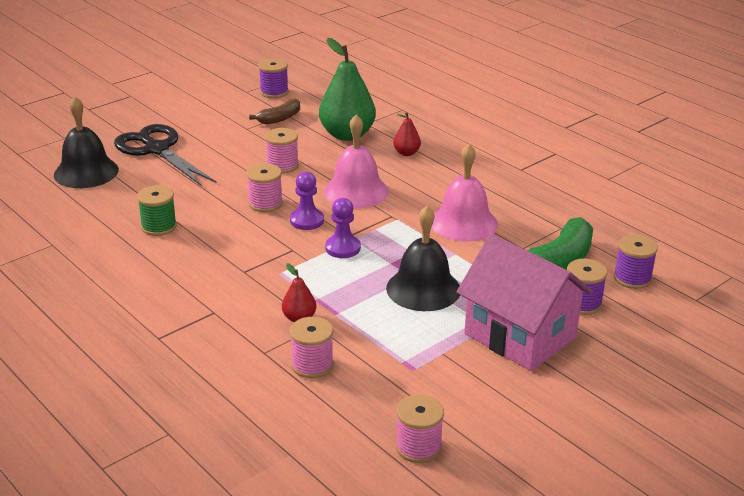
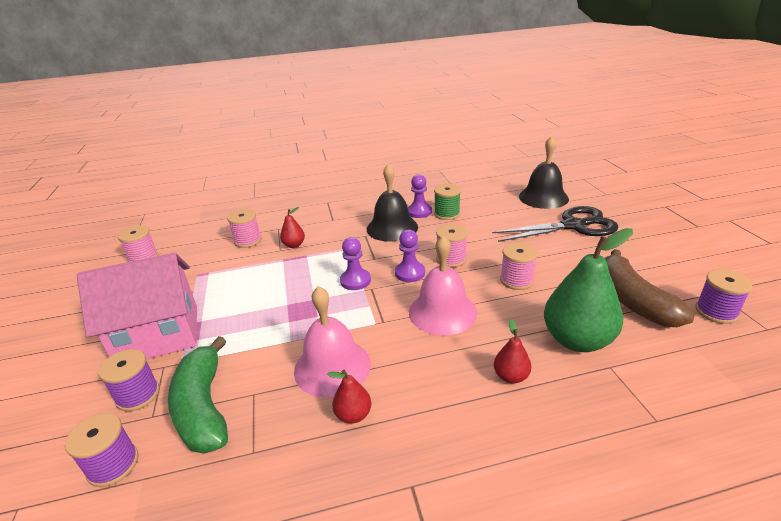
camera: 120 degrees right, 0 degrees up
brown banana [249,99,300,125] -> brown banana [605,249,695,327], size x1.73
black bell [386,205,460,311] -> black bell moved to [367,164,418,242]
none -> red pear [327,370,372,424]
none -> purple pawn [408,174,432,218]

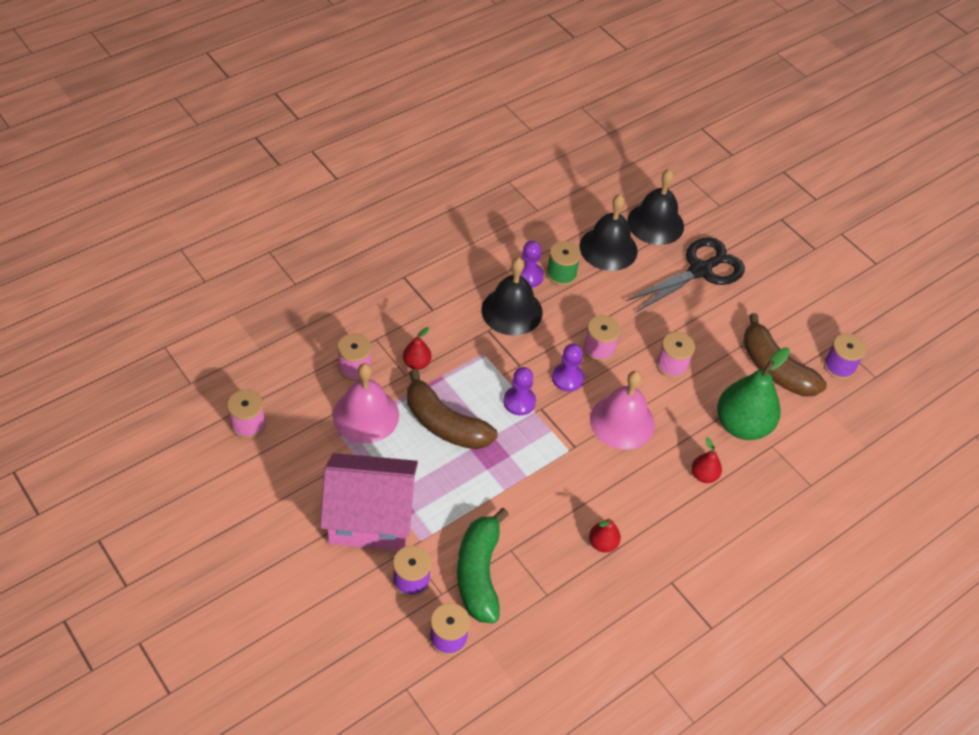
camera: 30 degrees left, 20 degrees up
pink house [77,253,197,359] -> pink house turned 45 degrees clockwise [320,453,418,551]
green banana [168,336,228,454] -> green banana turned 45 degrees clockwise [457,508,509,624]
pink bell [294,286,371,398] -> pink bell moved to [333,363,399,443]
none -> brown banana [407,369,498,450]
none -> black bell [579,194,638,271]

